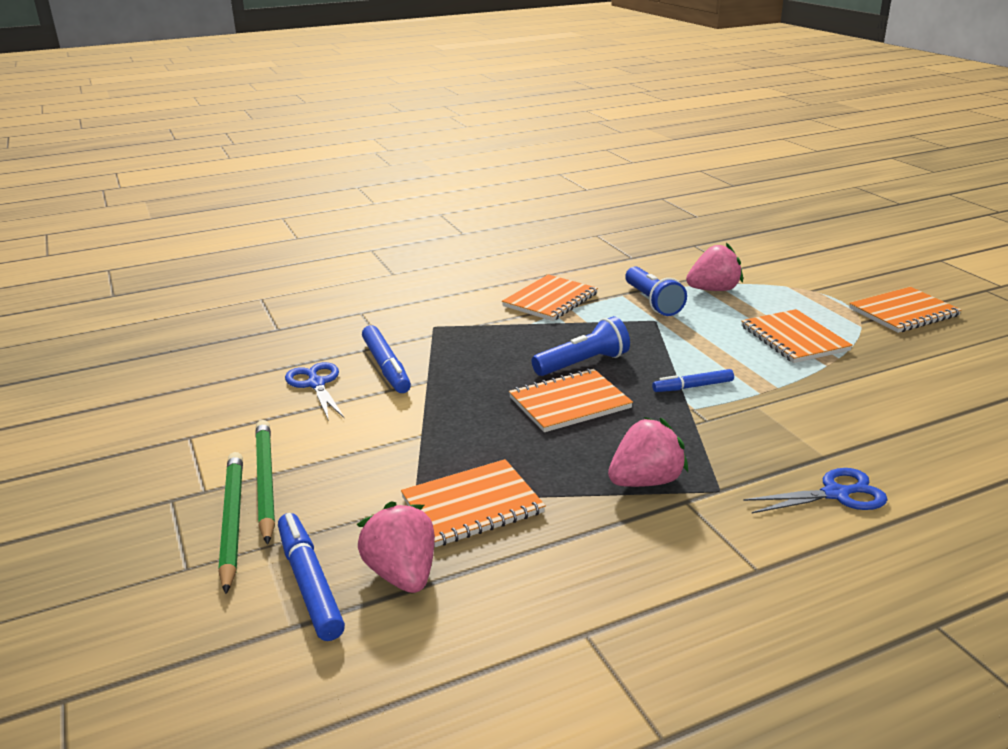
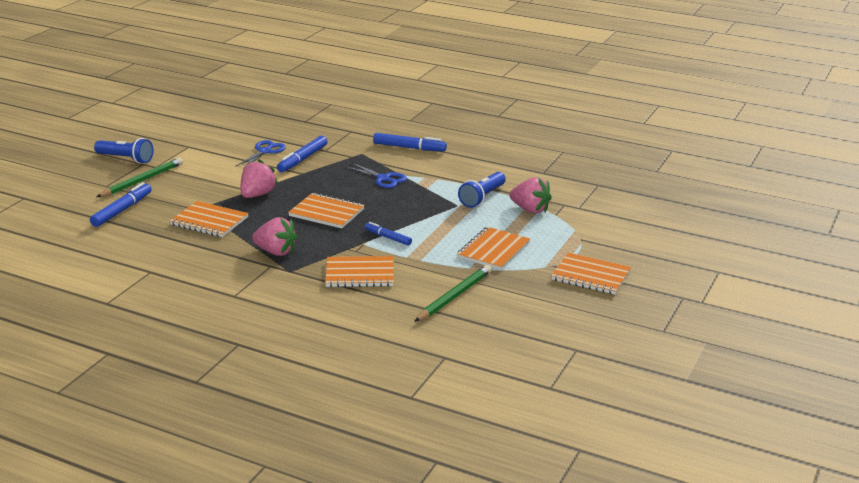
camera: 50 degrees right, 0 degrees up
green pencil [255,420,275,545] -> green pencil moved to [414,265,492,322]
pink strawberry [357,501,435,593] -> pink strawberry moved to [241,159,278,198]
orange notebook [502,274,598,321] -> orange notebook moved to [325,256,394,287]
blue flashlight [532,316,630,376] -> blue flashlight moved to [94,138,153,164]
blue scissors [743,468,888,513] -> blue scissors moved to [345,162,407,188]
none -> blue marker [373,133,447,152]

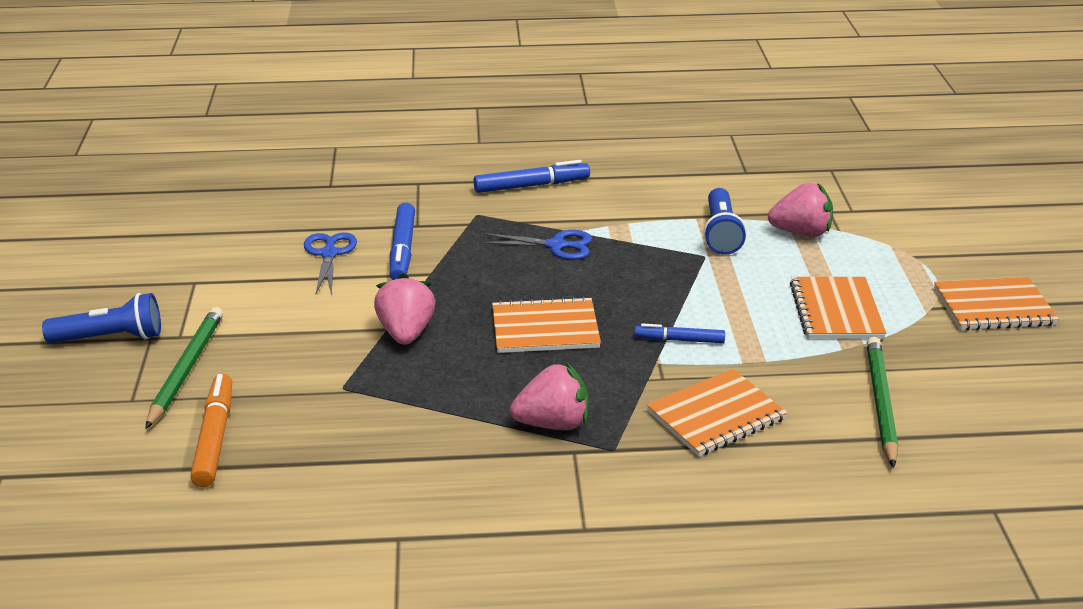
camera: 30 degrees left, 5 degrees up
blue marker [90,182,152,227] -> orange marker [190,374,232,487]
orange notebook [170,201,249,237] -> none

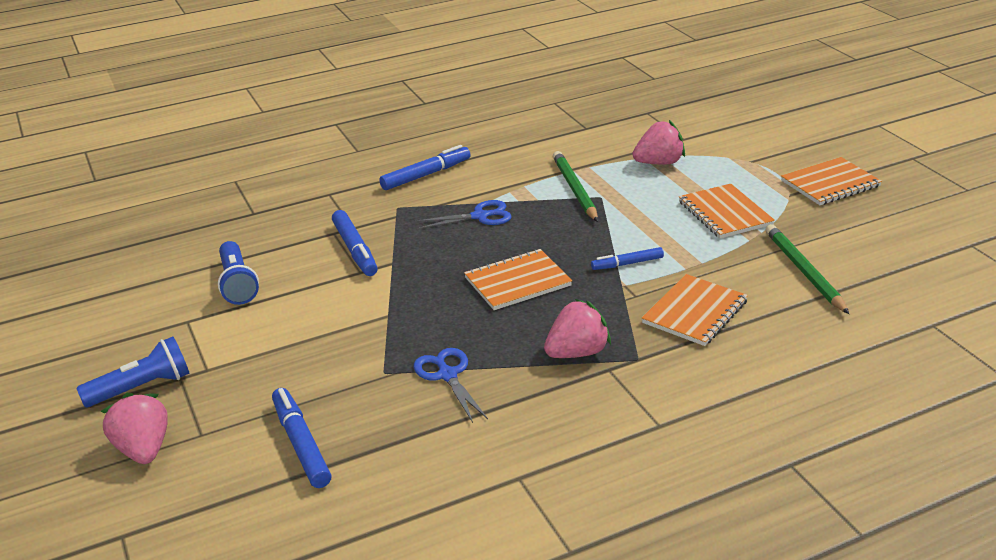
camera: 20 degrees left, 0 degrees up
green pencil [145,307,223,429] -> green pencil moved to [553,151,598,222]
orange marker [190,374,232,487] -> blue marker [272,388,332,488]
blue scissors [304,232,357,296] -> blue scissors moved to [414,348,488,423]
pink strawberry [374,274,435,345] -> pink strawberry moved to [101,393,168,464]
blue flashlight [703,188,746,255] -> blue flashlight moved to [218,241,259,305]

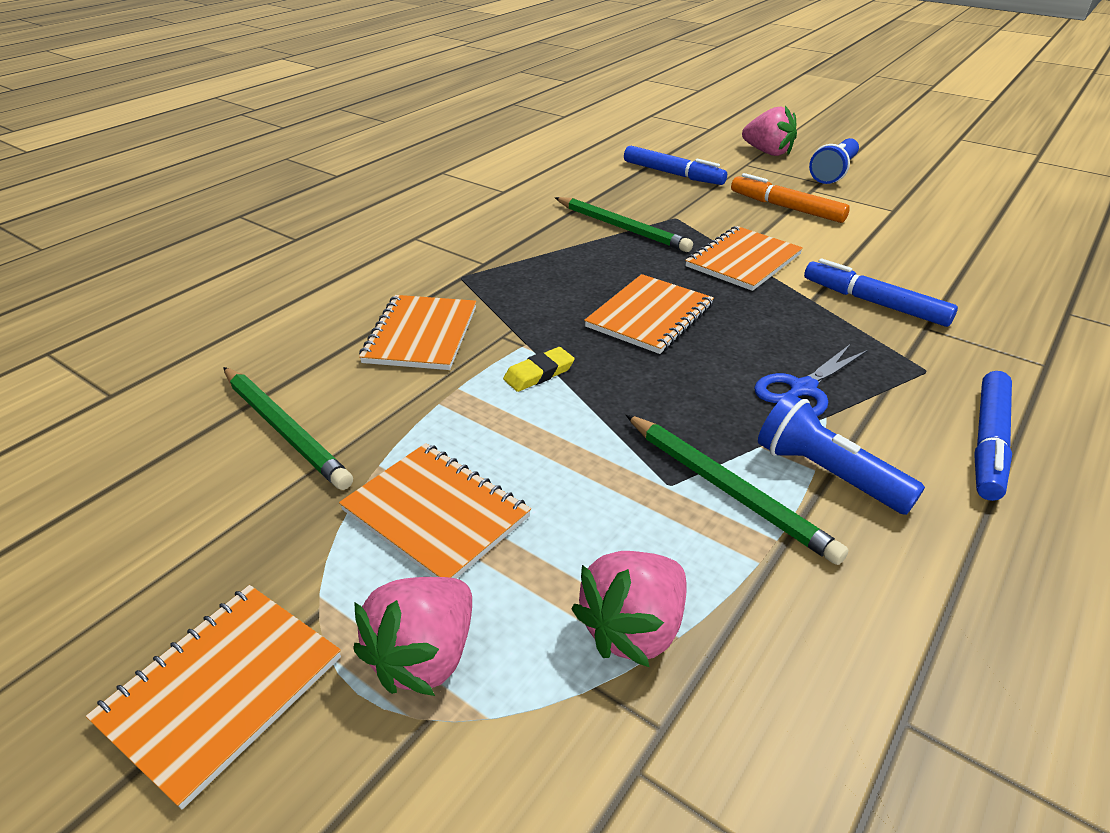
camera: 150 degrees right, 5 degrees up
blue flashlight [218,241,259,305] -> blue flashlight moved to [758,393,925,515]
blue scissors [414,348,488,423] -> green pencil [555,197,693,252]
pink strawberry [544,299,611,358] -> pink strawberry moved to [353,577,472,696]
blue marker [591,247,664,270] -> yellow eraser [503,347,575,392]
none -> orange notebook [685,226,803,291]
none -> orange marker [731,173,850,223]

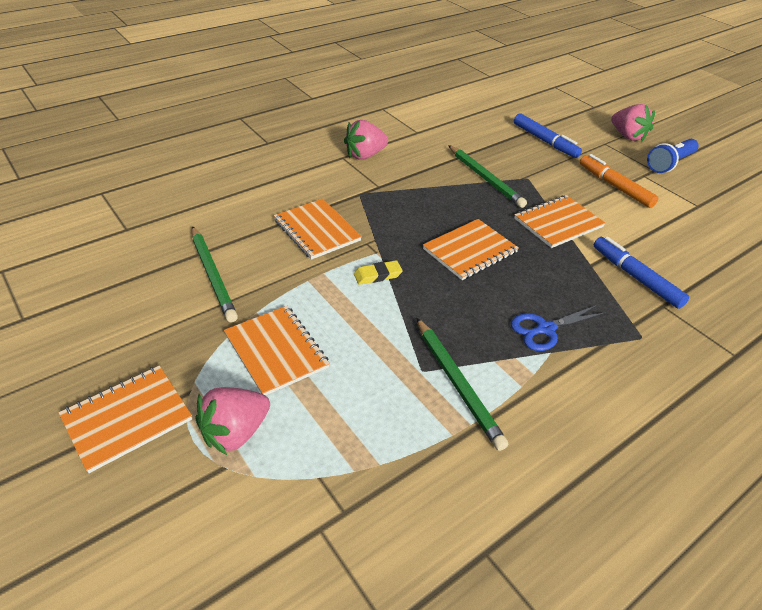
camera: 15 degrees right, 5 degrees up
orange notebook [359,295,476,370] -> orange notebook turned 60 degrees counterclockwise [274,199,362,260]
pink strawberry [571,551,687,667] -> pink strawberry moved to [344,120,388,160]
blue flashlight [758,393,925,515] -> none
blue marker [974,371,1012,501] -> none

